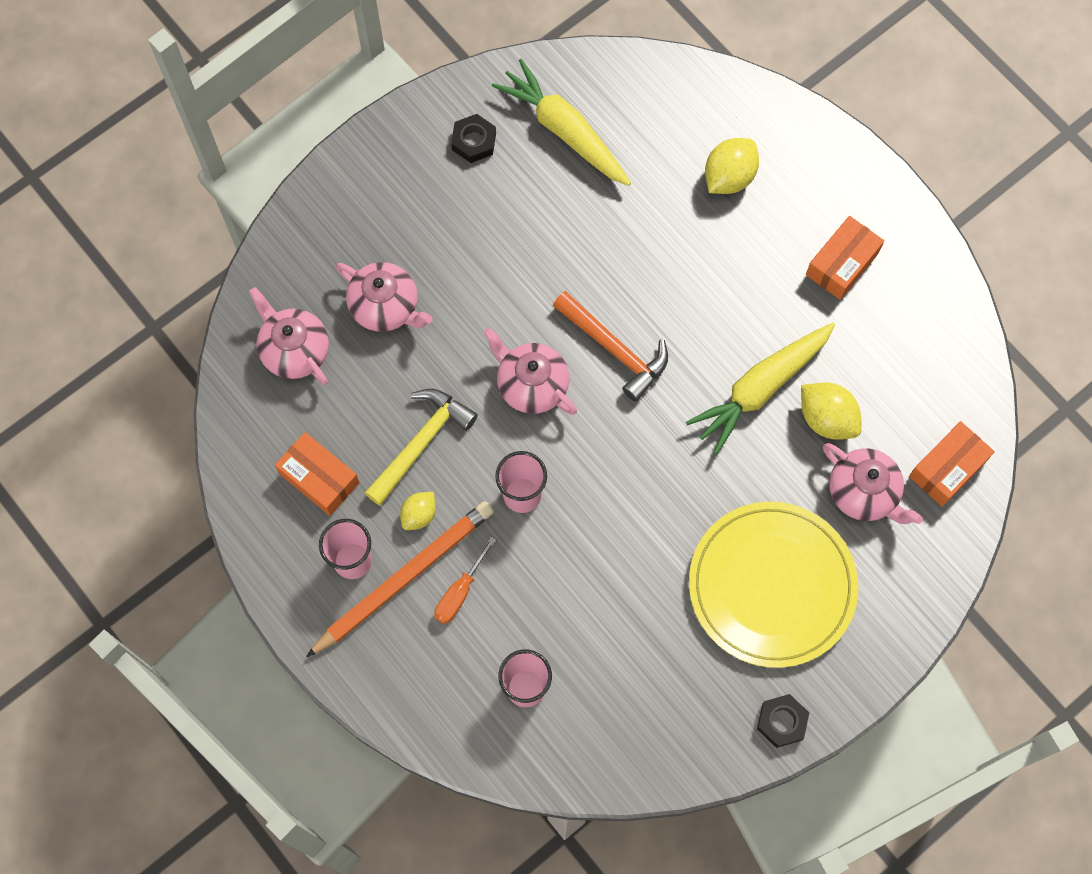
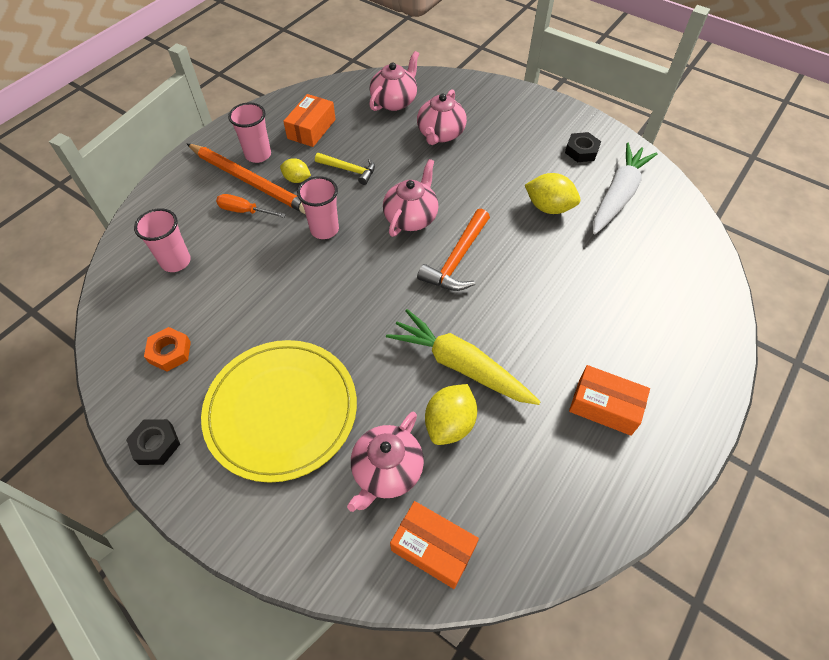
camera: 75 degrees right, 15 degrees down
yellow hammer [365,389,478,506] -> yellow hammer [315,153,375,185], size x0.66
yellow carrot [492,59,631,186] -> white carrot [593,142,658,234]
yellow lemon [705,138,759,194] -> yellow lemon moved to [525,173,580,214]
none -> orange nut [144,327,191,372]

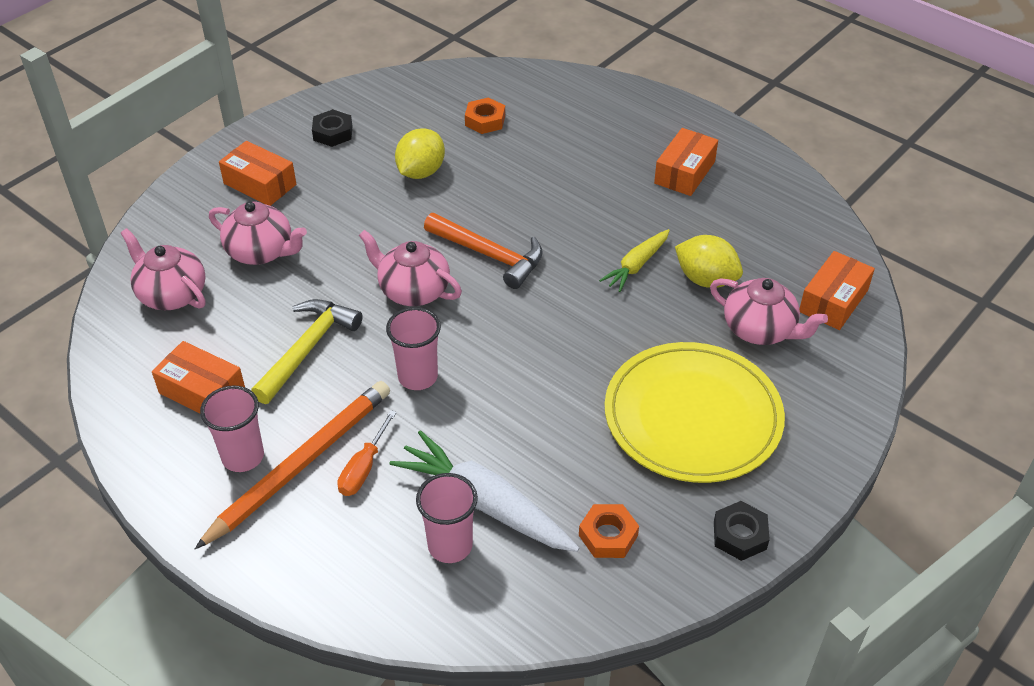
camera: 85 degrees left, 10 degrees down
yellow lemon [280,158,311,183] -> none
yellow hammer [315,153,375,185] -> yellow hammer [251,299,363,404], size x1.52
yellow carrot [386,309,540,405] -> yellow carrot [599,229,670,292], size x0.58
white carrot [593,142,658,234] -> white carrot moved to [390,430,579,552]
none -> orange box [219,141,296,206]
none -> orange nut [465,97,505,134]

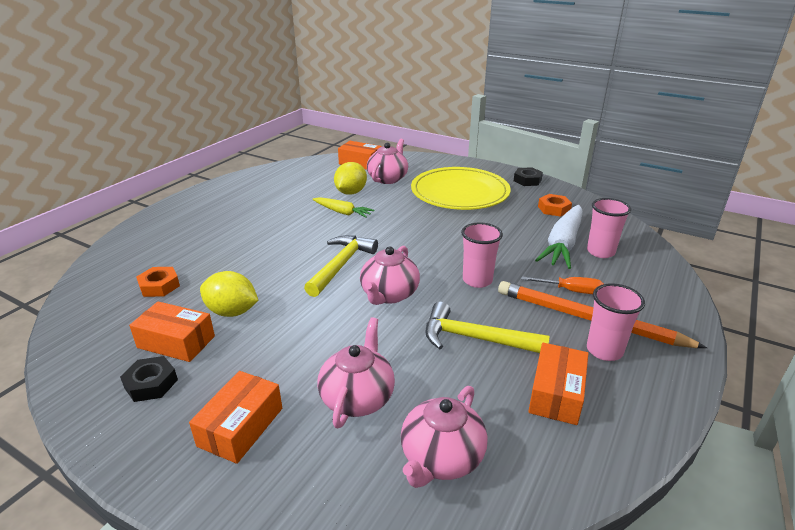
camera: 100 degrees left, 15 degrees down
orange hammer [424,213,543,289] -> yellow hammer [304,235,378,297]
orange box [654,128,718,196] -> orange box moved to [129,301,215,362]

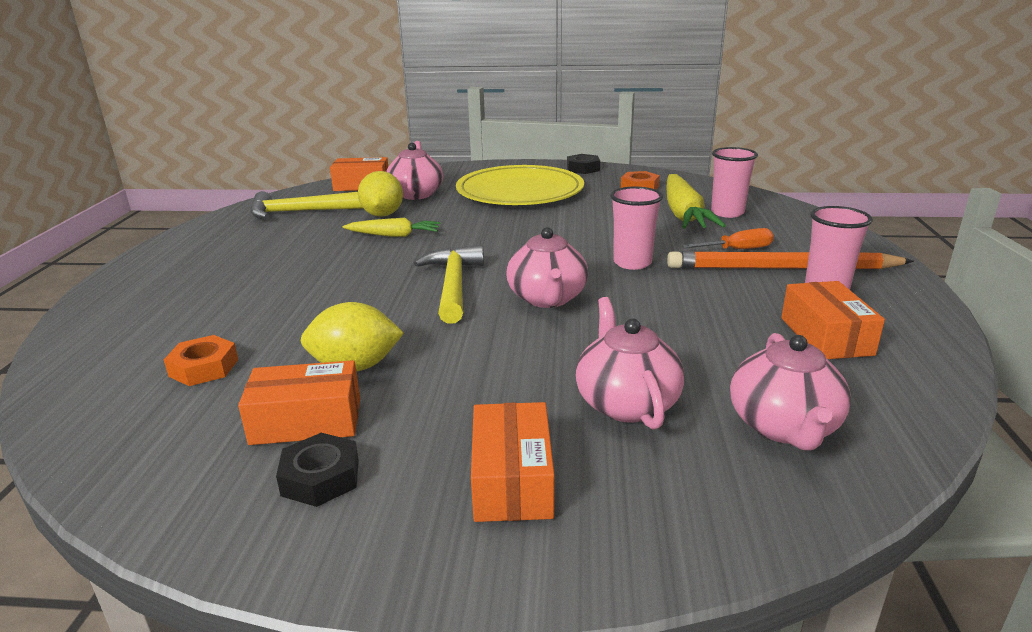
camera: 25 degrees left, 5 degrees down
yellow hammer [425,302,550,353] -> yellow hammer moved to [250,191,363,218]
white carrot [535,205,583,269] -> yellow carrot [666,174,726,229]

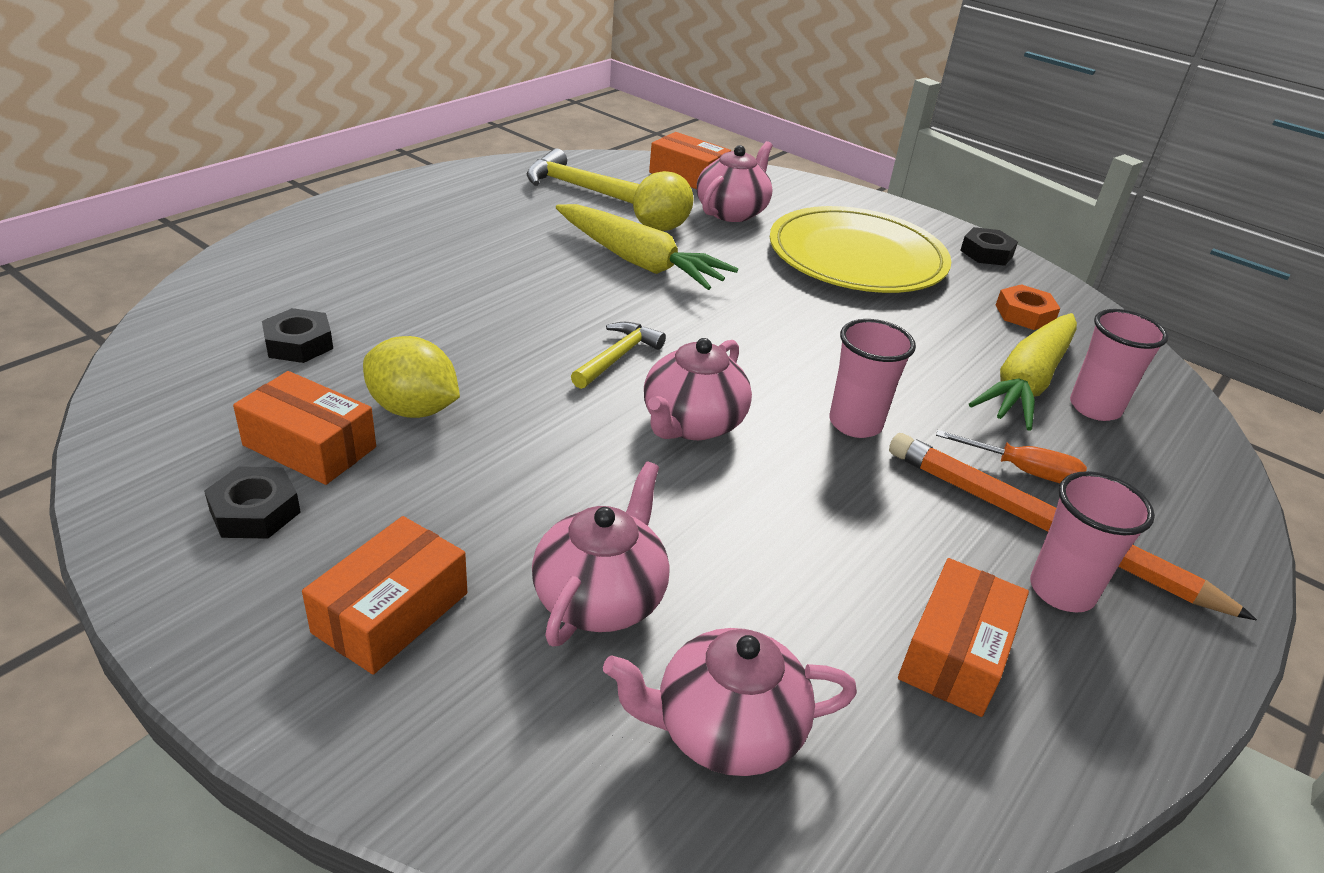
camera: 30 degrees right, 10 degrees up
orange nut [164,335,238,386] -> black nut [262,308,333,363]
yellow carrot [343,218,440,237] -> yellow carrot [556,204,738,290], size x1.72
yellow hammer [414,245,484,324] -> yellow hammer [571,322,666,389], size x0.66
pink teapot [730,333,851,450] -> pink teapot turned 45 degrees clockwise [603,628,857,776]

